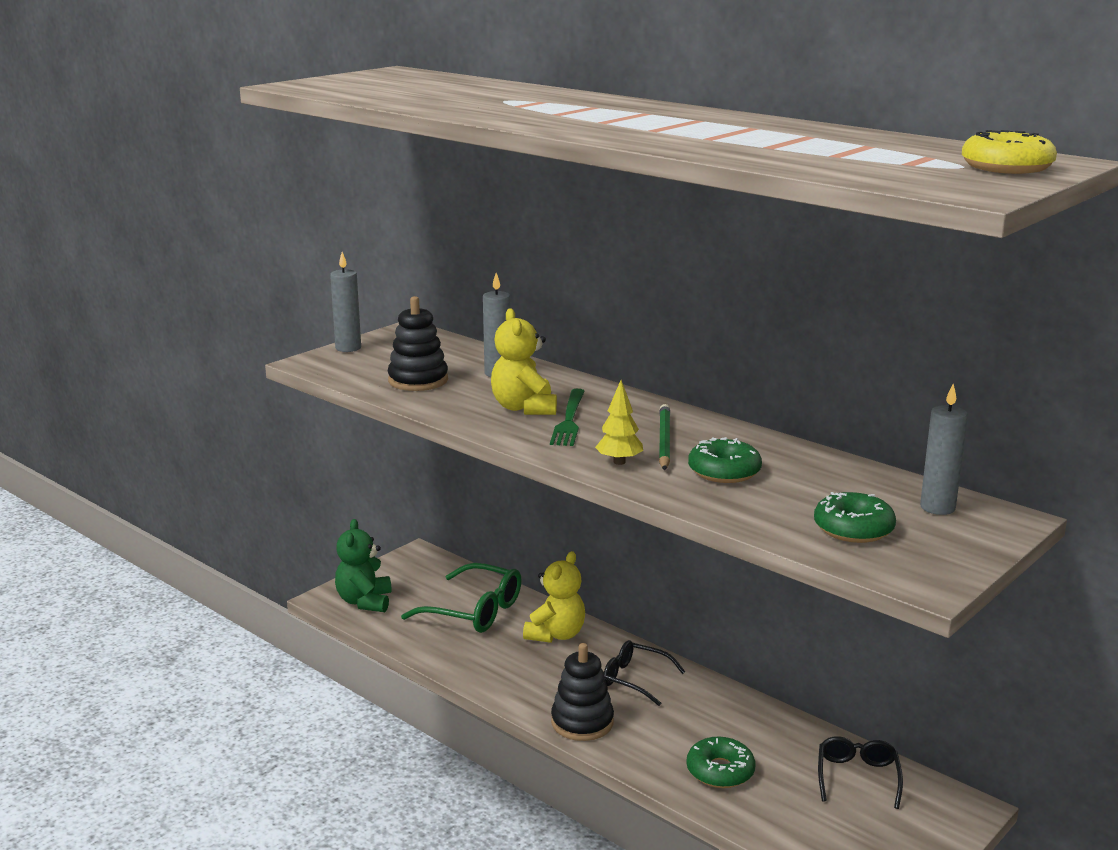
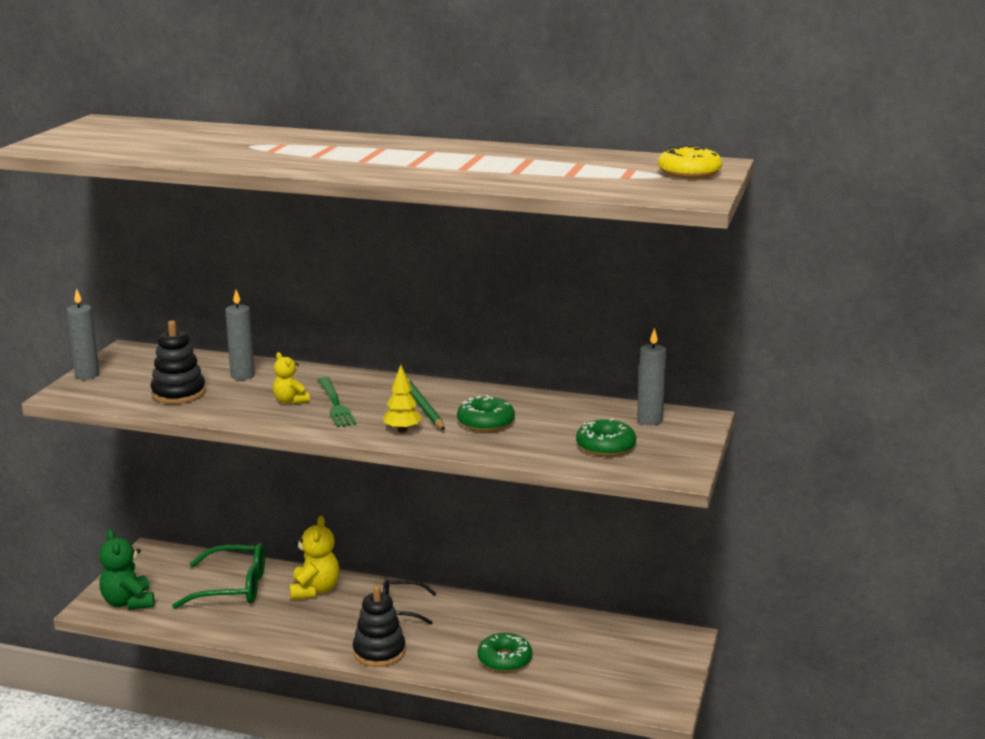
camera: 25 degrees left, 0 degrees up
yellow teddy bear [491,308,557,415] -> yellow teddy bear [273,352,310,404], size x0.60
black glasses [818,736,903,809] -> none

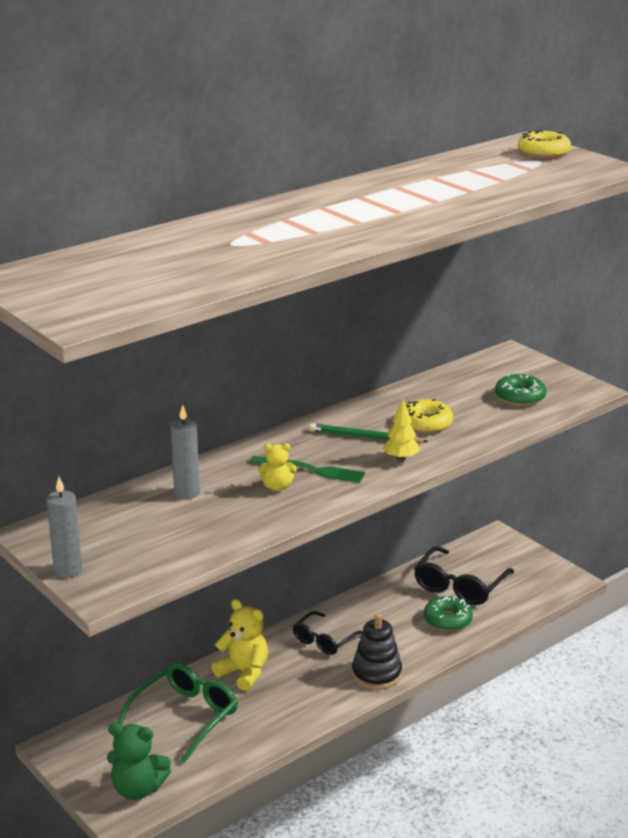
camera: 55 degrees left, 5 degrees up
black stacking toy [150,320,206,404] -> none
green donut [457,395,515,432] -> yellow donut [406,399,453,433]
grey candle [637,328,667,425] -> none
none -> black glasses [414,546,514,605]

